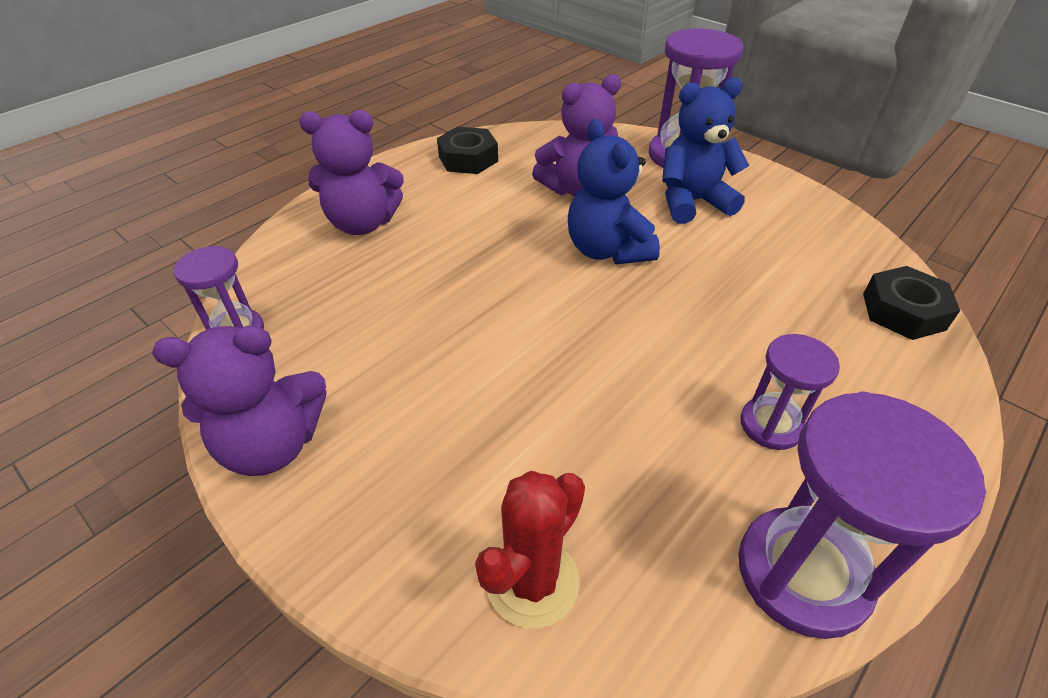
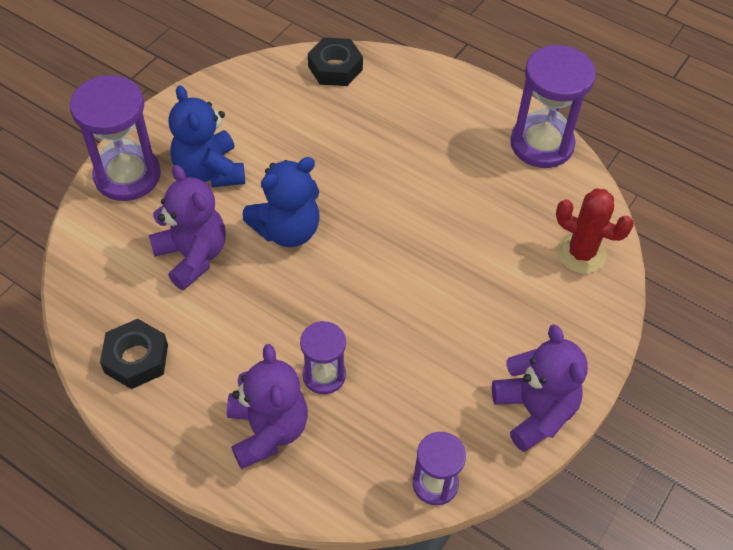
camera: 100 degrees left, 10 degrees up
purple hourglass [740,334,840,450] -> purple hourglass moved to [300,321,346,394]

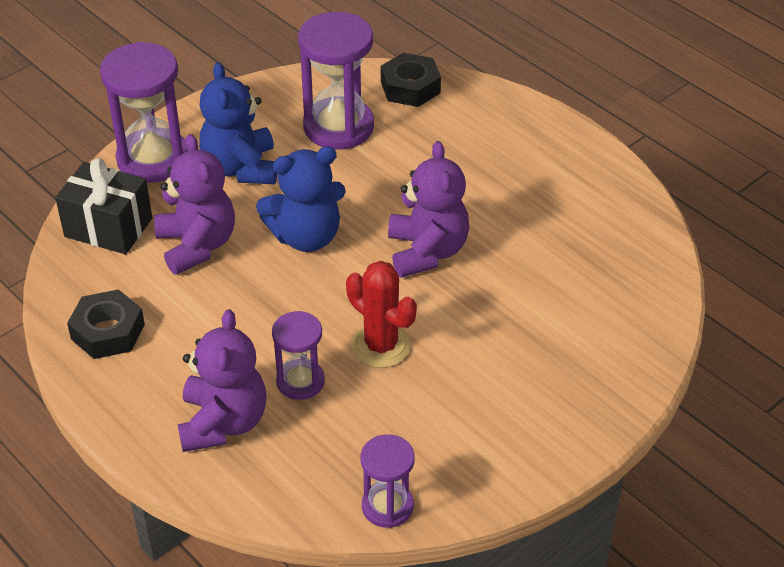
camera: 15 degrees right, 10 degrees down
purple teddy bear [492,325,588,452] -> purple teddy bear moved to [388,141,469,278]
purple hourglass [510,45,596,168] -> purple hourglass moved to [298,12,374,149]
red cactus [556,188,634,274] -> red cactus moved to [346,261,417,368]
none -> black gift [55,158,153,254]

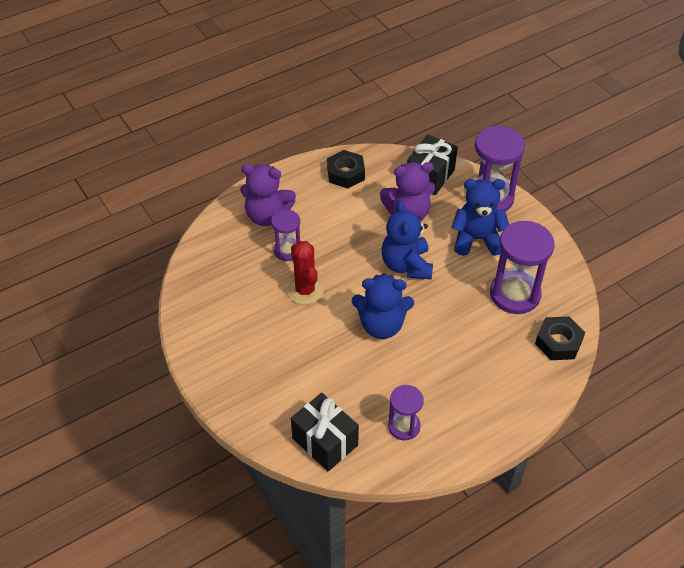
camera: 100 degrees right, 5 degrees up
red cactus [346,261,417,368] -> red cactus turned 75 degrees counterclockwise [287,241,324,304]
purple hourglass [361,434,415,528] -> purple hourglass moved to [388,385,424,440]
purple teddy bear [388,141,469,278] -> blue teddy bear [352,273,414,339]
none -> black gift [291,393,359,472]

